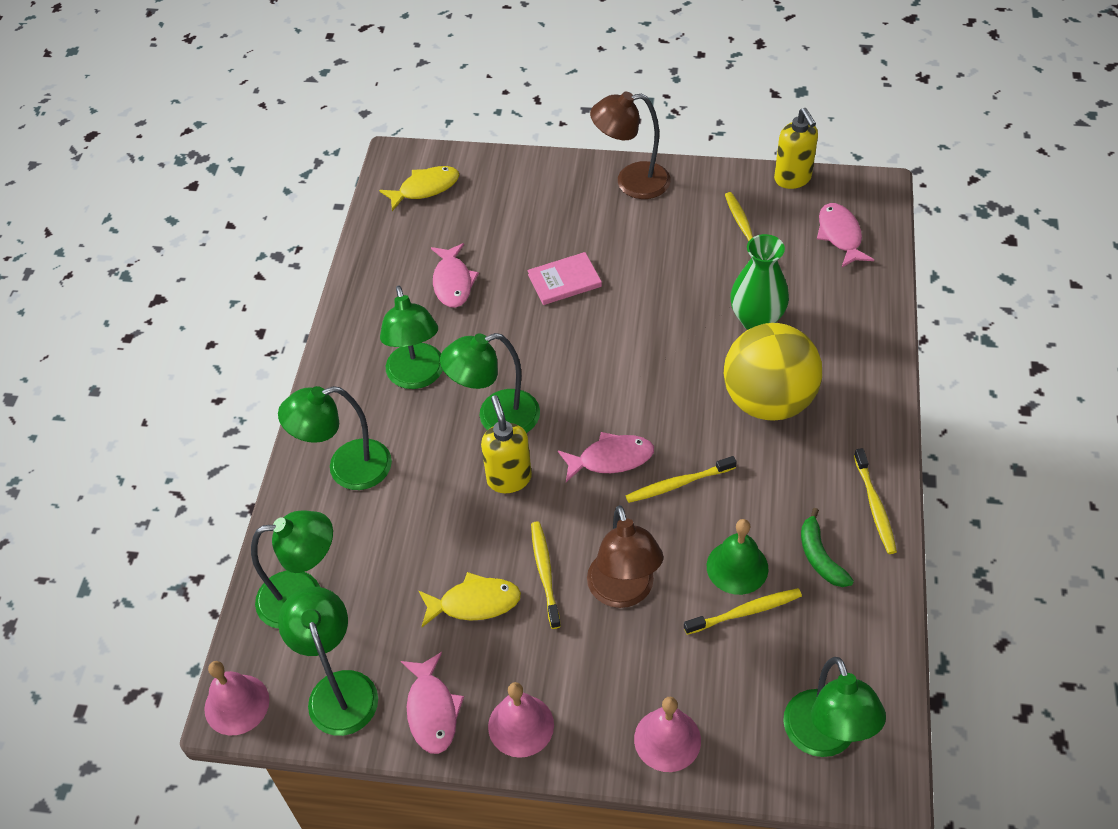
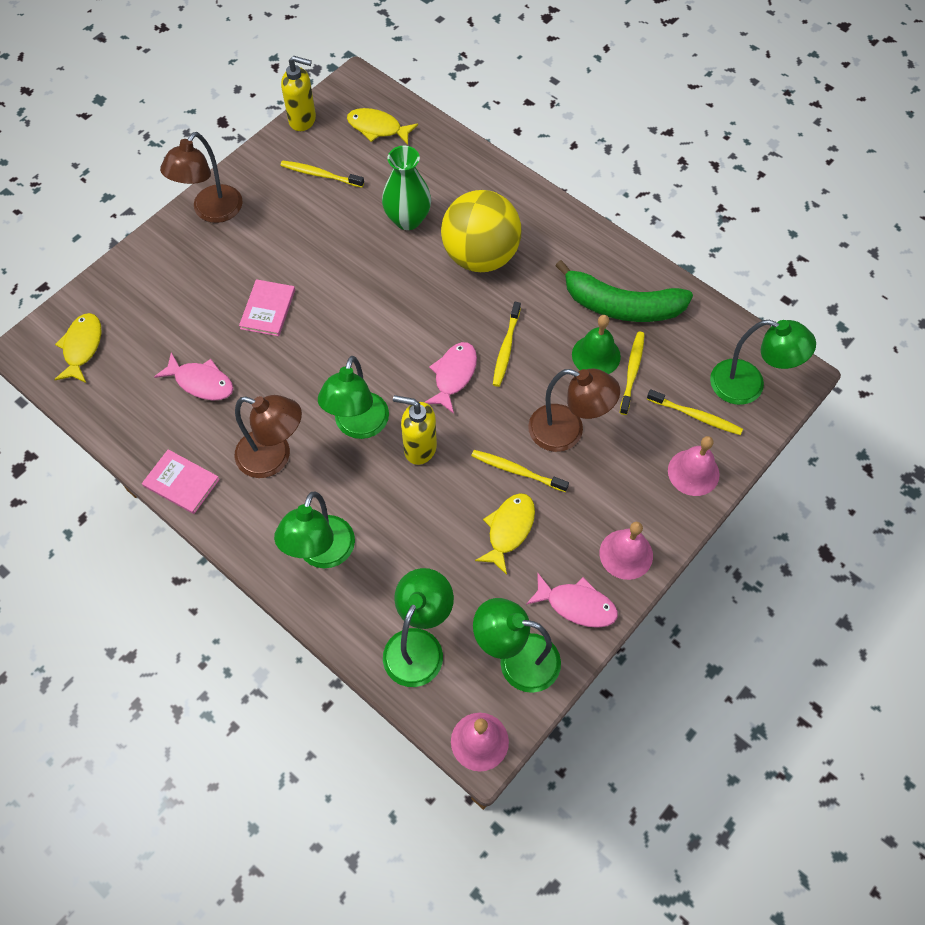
camera: 60 degrees left, 10 degrees up
green lamp [380,286,443,389] -> brown lamp [235,395,302,478]
green banana [801,508,854,587] -> green banana [555,260,693,322], size x1.95
pink fish [817,203,874,267] -> yellow fish [347,108,418,145]
yellow toothbrush [854,448,897,554] -> yellow toothbrush moved to [647,389,743,435]
none -> pink book [142,449,220,514]

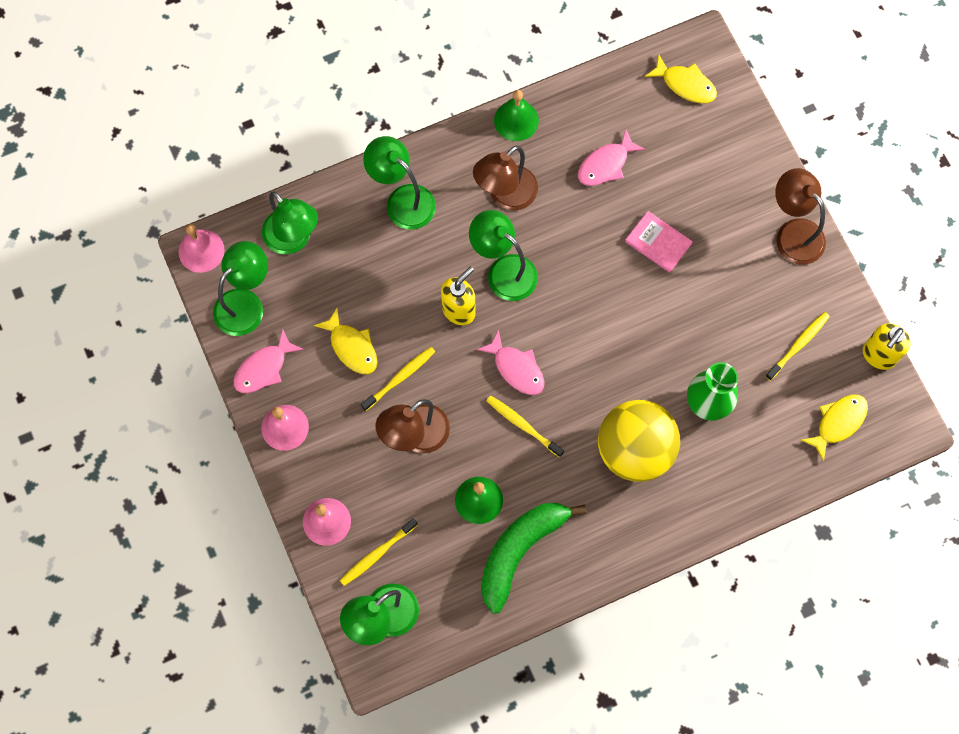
camera: 115 degrees right, 10 degrees up
pink book [142,449,220,514] -> green bell [494,90,539,141]
yellow toothbrush [620,332,645,415] -> none

